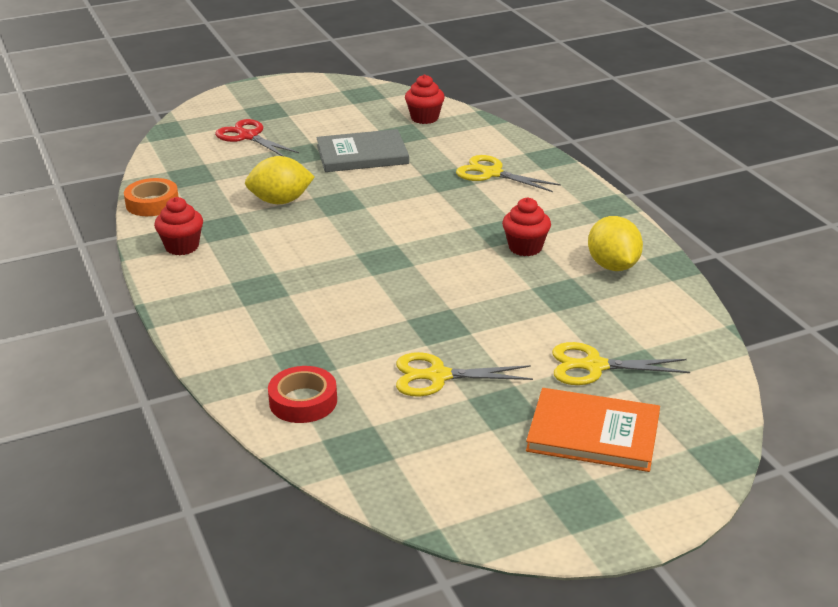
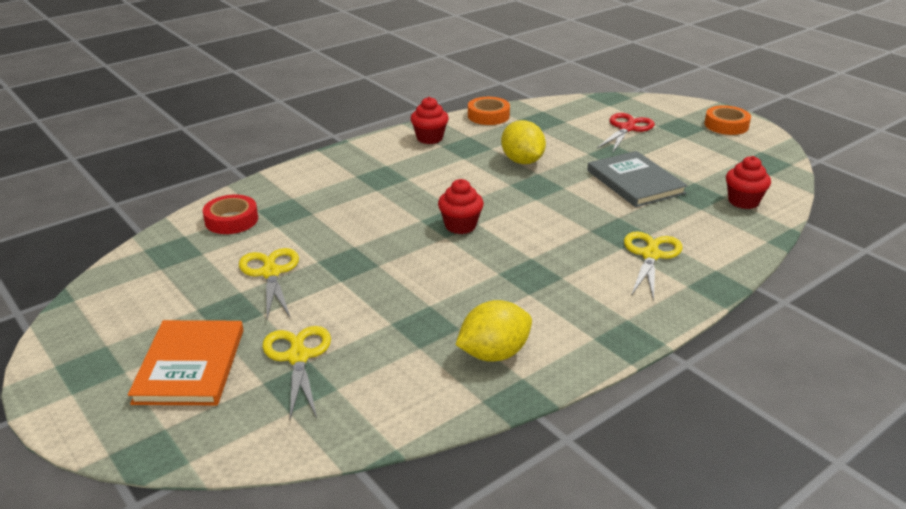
camera: 75 degrees right, 0 degrees up
red cupcake [502,197,551,256] -> red cupcake moved to [438,179,484,234]
none -> orange tape [705,105,751,135]

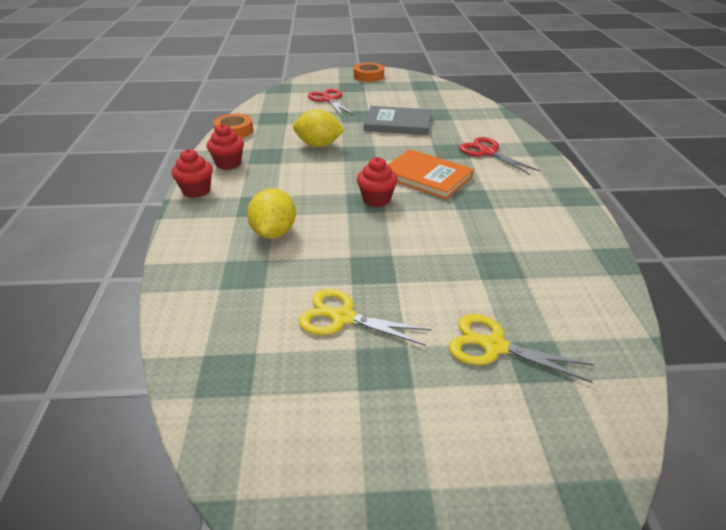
camera: 55 degrees left, 5 degrees up
orange book [128,320,243,405] -> orange book moved to [388,149,474,200]
red tape [203,195,258,234] -> none
yellow lemon [455,300,532,362] -> yellow lemon moved to [247,188,296,239]
yellow scissors [624,232,682,301] -> red scissors [459,137,540,175]
red cupcake [726,156,771,209] -> red cupcake moved to [172,149,213,198]

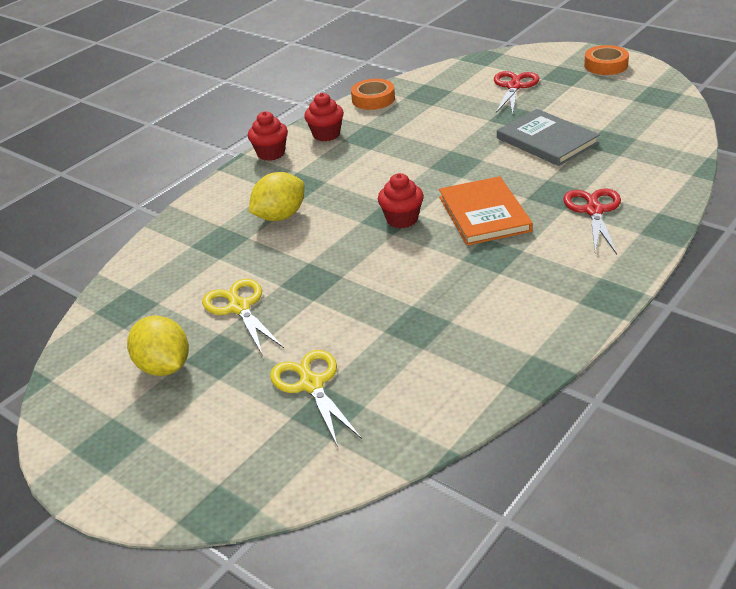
camera: 45 degrees right, 0 degrees up
yellow lemon [293,109,345,147] -> yellow lemon moved to [127,316,189,376]

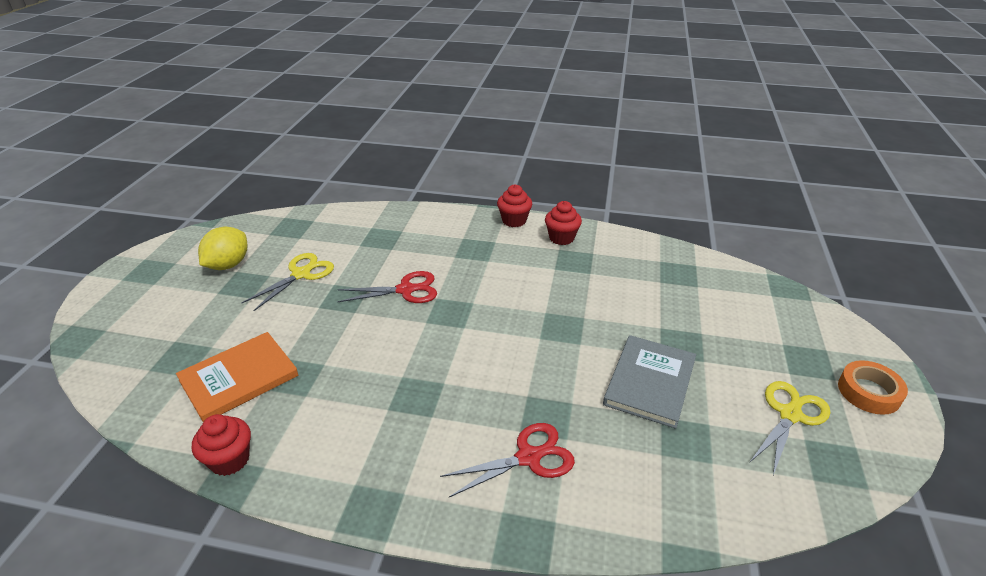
camera: 60 degrees right, 0 degrees up
yellow lemon [249,172,305,221] -> none
yellow scissors [270,350,362,447] -> yellow scissors moved to [750,381,830,475]
orange tape [351,79,395,110] -> none
red cupcake [378,173,424,228] -> red cupcake moved to [192,414,251,476]
orange book [439,176,533,246] -> orange book moved to [176,332,299,422]
red scissors [494,71,539,115] -> red scissors moved to [337,271,437,303]

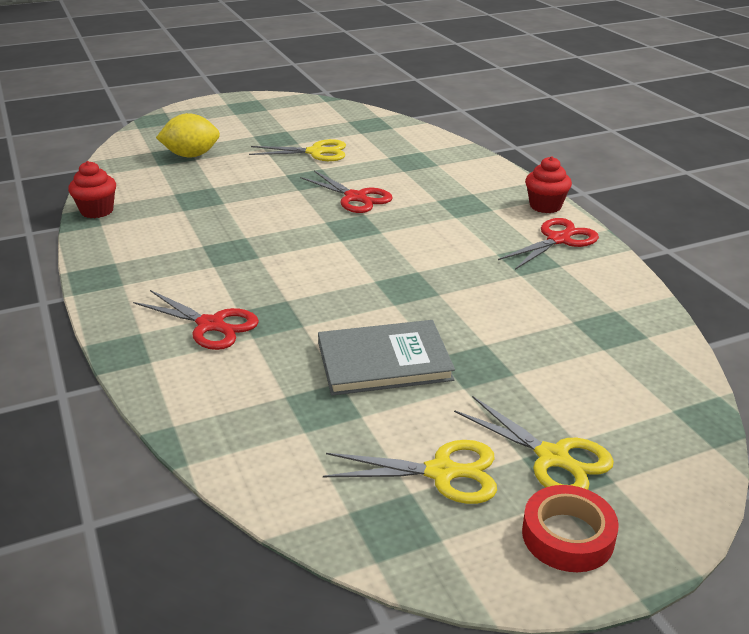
camera: 55 degrees right, 5 degrees down
orange book [176,332,299,422] -> none
yellow lemon [198,227,247,270] -> yellow lemon moved to [156,113,220,157]
red cupcake [545,201,582,245] -> red scissors [498,218,599,270]
orange tape [838,360,908,415] -> red tape [522,485,619,572]
none -> yellow scissors [454,396,614,490]

